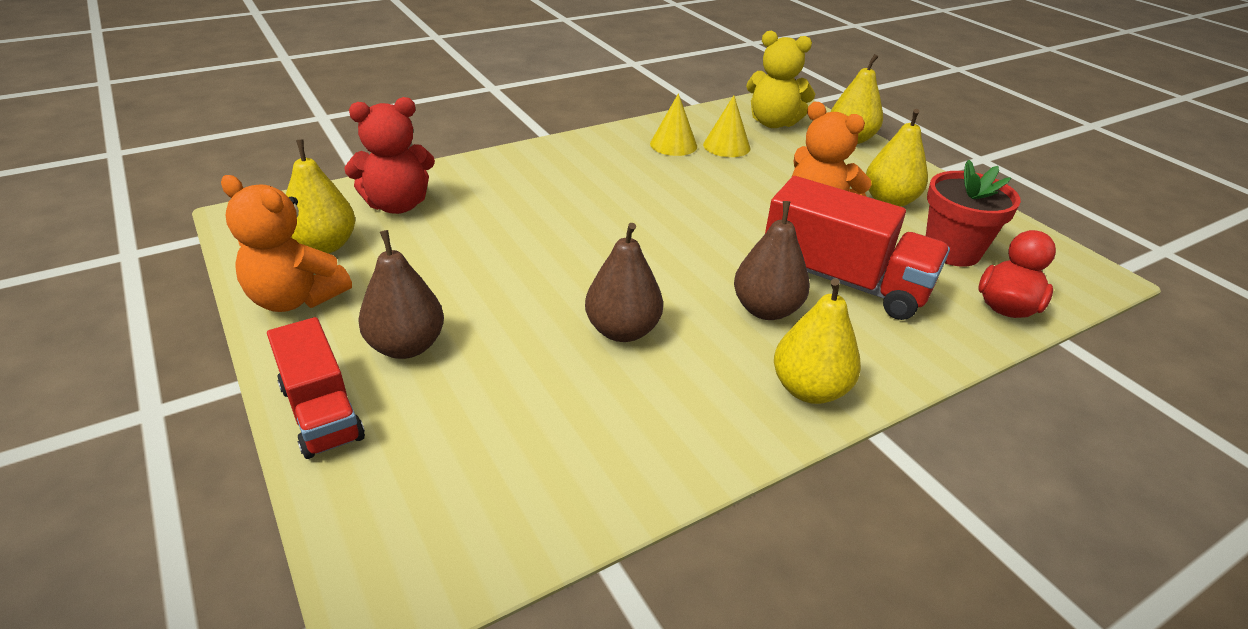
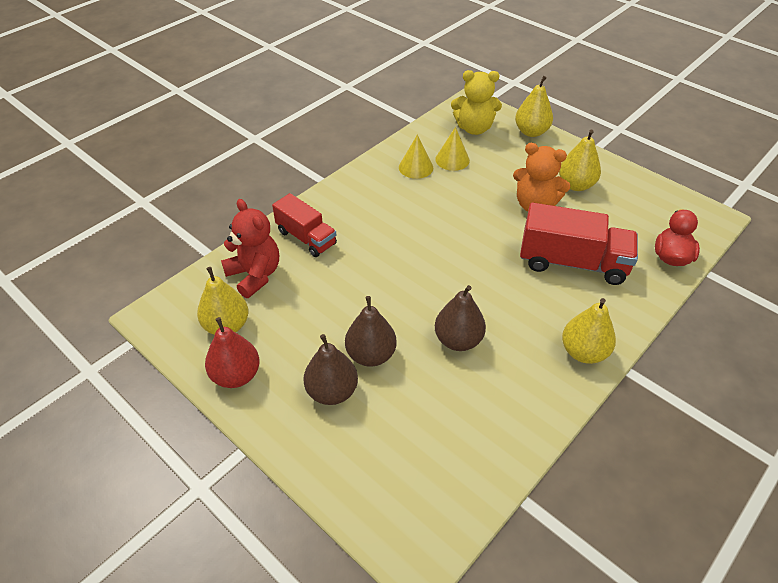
camera: 15 degrees left, 10 degrees up
orange teddy bear [221,175,352,312] -> red pear [205,317,260,388]
red truck [267,317,365,459] -> red truck moved to [272,193,337,257]
red teddy bear [344,97,435,214] -> red teddy bear turned 90 degrees counterclockwise [221,199,279,298]
brown pear [734,201,810,320] -> brown pear moved to [345,296,397,367]
red flower pot [926,160,1021,267] -> none

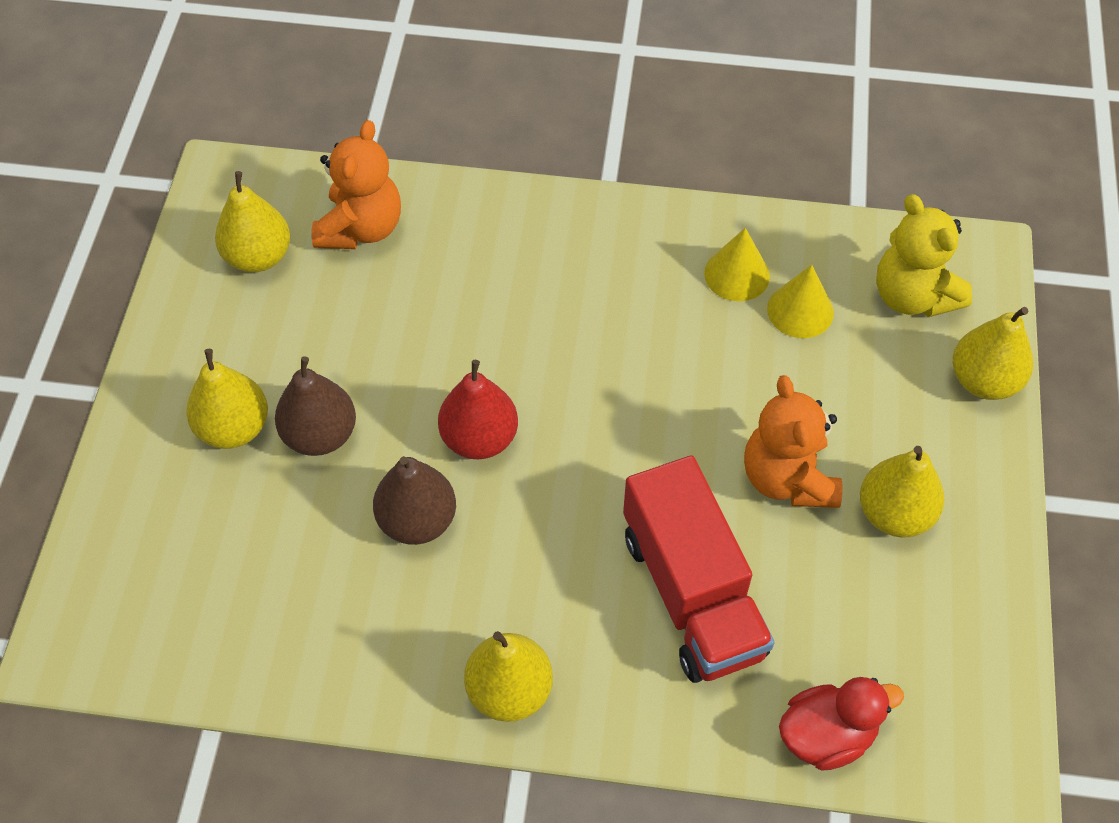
camera: 55 degrees right, 10 degrees up
red pear [205,317,260,388] -> red pear moved to [438,360,518,459]
red teddy bear [221,199,279,298] -> orange teddy bear [312,120,401,249]
red truck [272,193,337,257] -> none
brown pear [303,334,358,405] -> yellow pear [186,349,268,449]

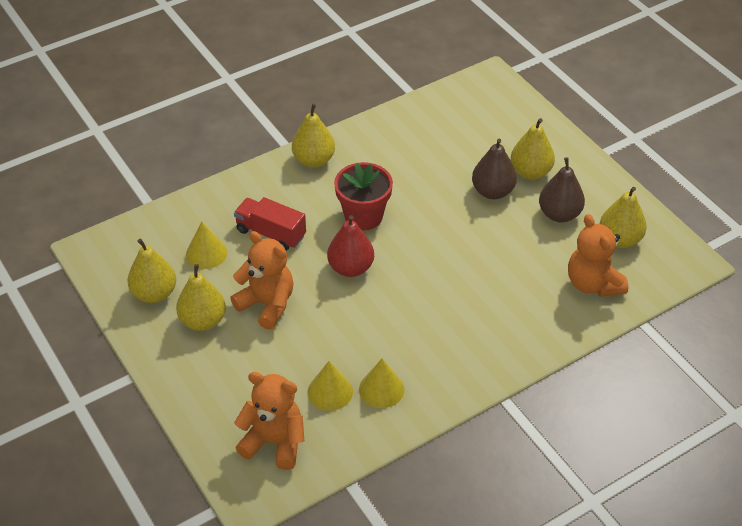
camera: 140 degrees right, 10 degrees down
brown pear [373,456,456,545] -> brown pear moved to [539,157,585,222]
red pear [438,360,518,459] -> red pear moved to [327,215,374,277]
red truck [623,455,775,683] -> red truck [234,197,306,251], size x0.64
red duck [779,677,904,771] -> none
yellow teddy bear [876,194,972,317] -> orange teddy bear [234,372,304,470]
yellow pear [953,307,1033,400] -> yellow pear moved to [128,239,176,303]
none -> yellow cone [186,221,227,269]
none -> red flower pot [334,162,393,230]

